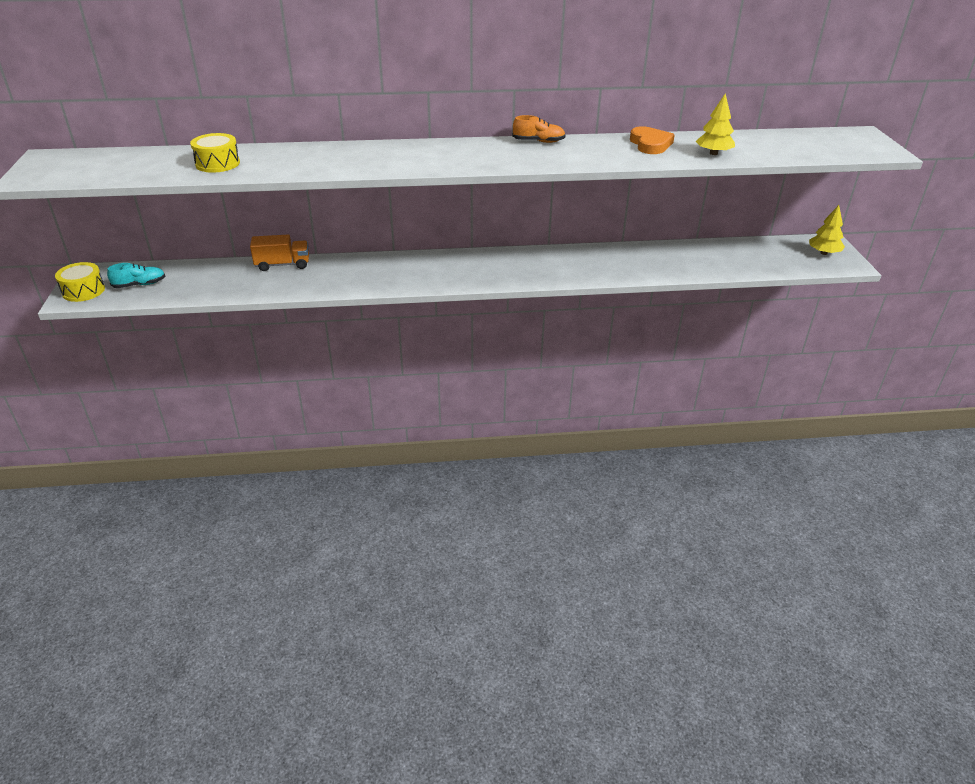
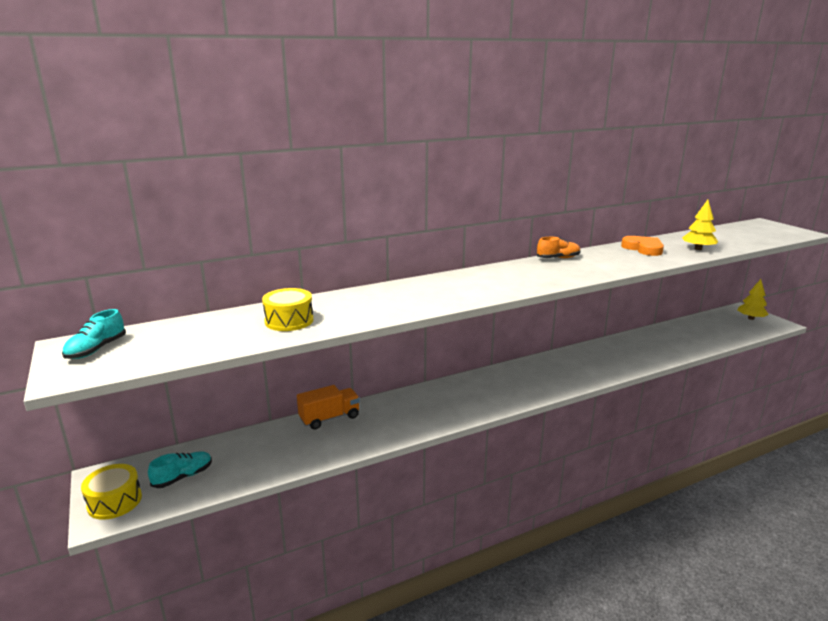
camera: 20 degrees left, 15 degrees down
none -> turquoise shoe [62,309,126,359]

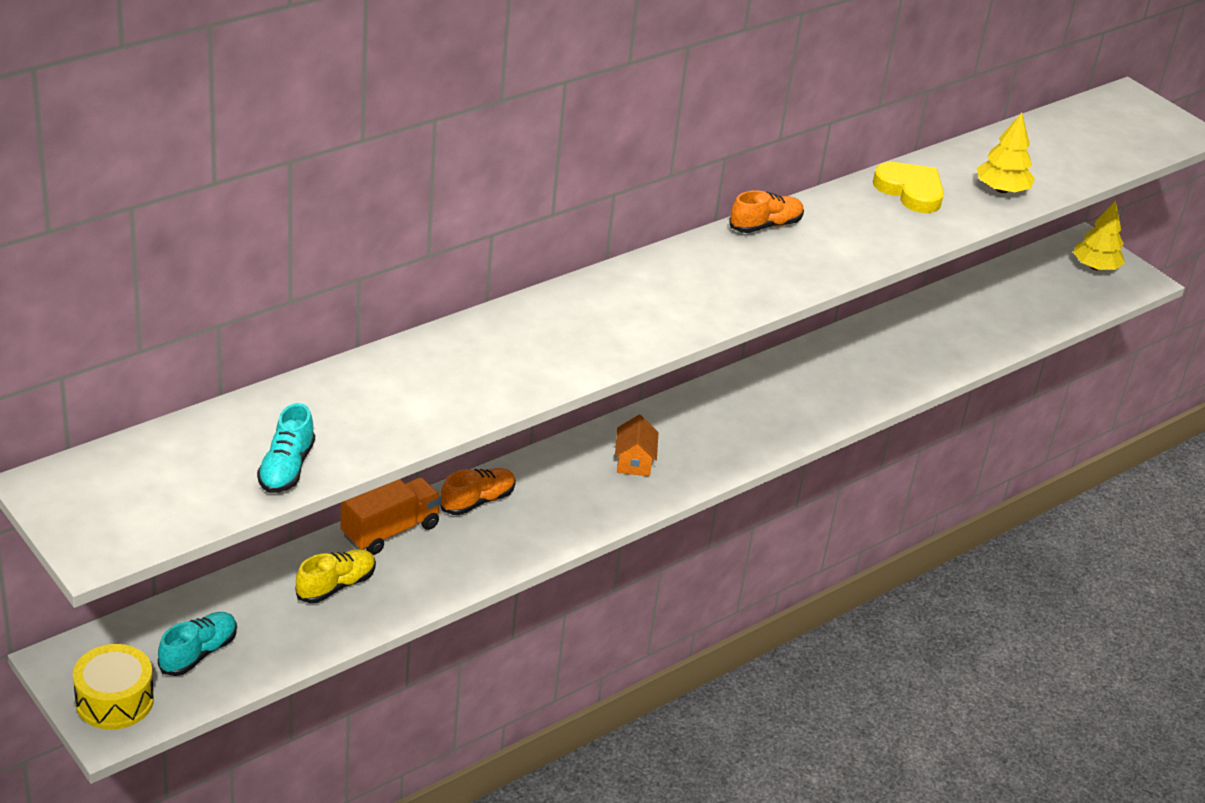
camera: 15 degrees left, 15 degrees up
turquoise shoe [62,309,126,359] -> turquoise shoe moved to [257,403,315,493]
yellow drum [262,288,313,331] -> none
orange heart [621,236,664,256] -> yellow heart [873,162,944,213]
none -> yellow shoe [295,549,376,603]
none -> orange shoe [440,468,516,515]
none -> orange house [615,415,658,476]

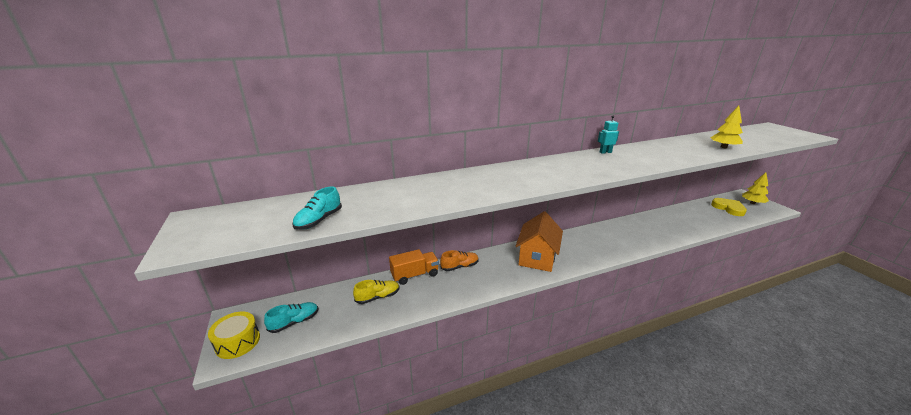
camera: 20 degrees right, 10 degrees down
orange house [615,415,658,476] -> orange house [516,211,563,272], size x2.07
orange shoe [729,190,804,233] -> turquoise robot [598,115,619,154]
yellow heart [873,162,944,213] -> yellow heart moved to [711,198,747,216]

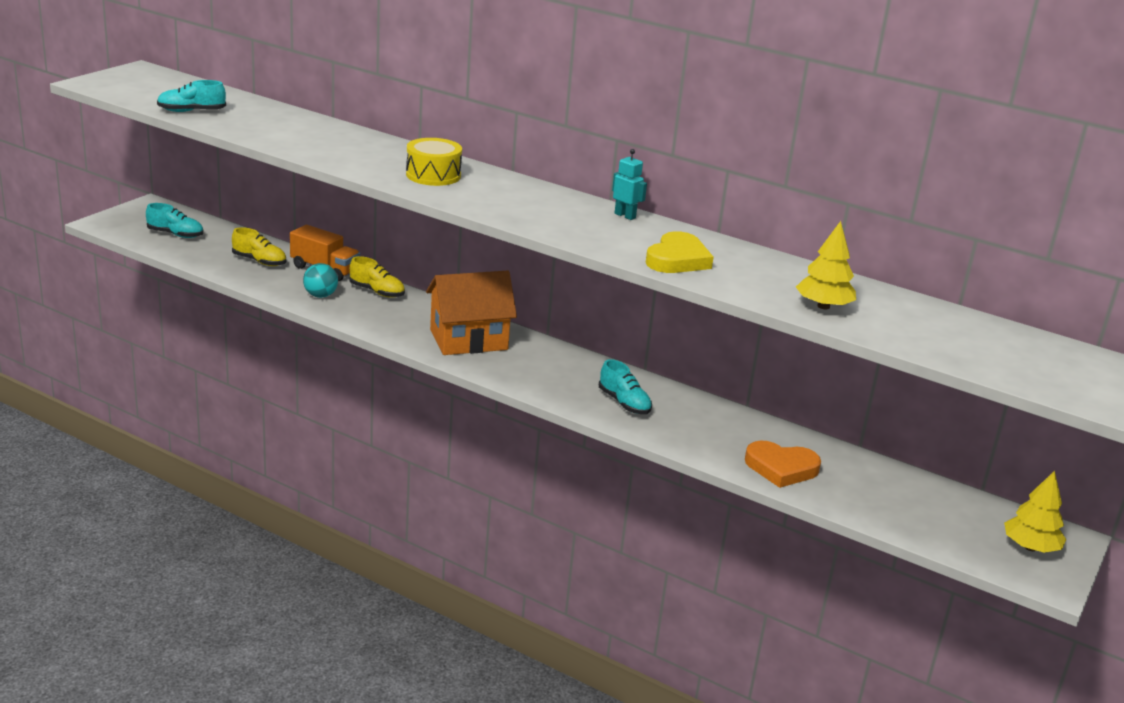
camera: 50 degrees right, 0 degrees up
yellow drum [208,312,260,359] -> yellow drum moved to [406,138,462,186]
orange shoe [440,250,479,271] -> yellow shoe [349,256,405,298]
yellow heart [711,198,747,216] -> yellow heart moved to [646,231,714,273]
none -> turquoise ball [303,263,338,298]
none -> turquoise shoe [599,359,652,414]
none -> orange heart [745,440,821,488]

